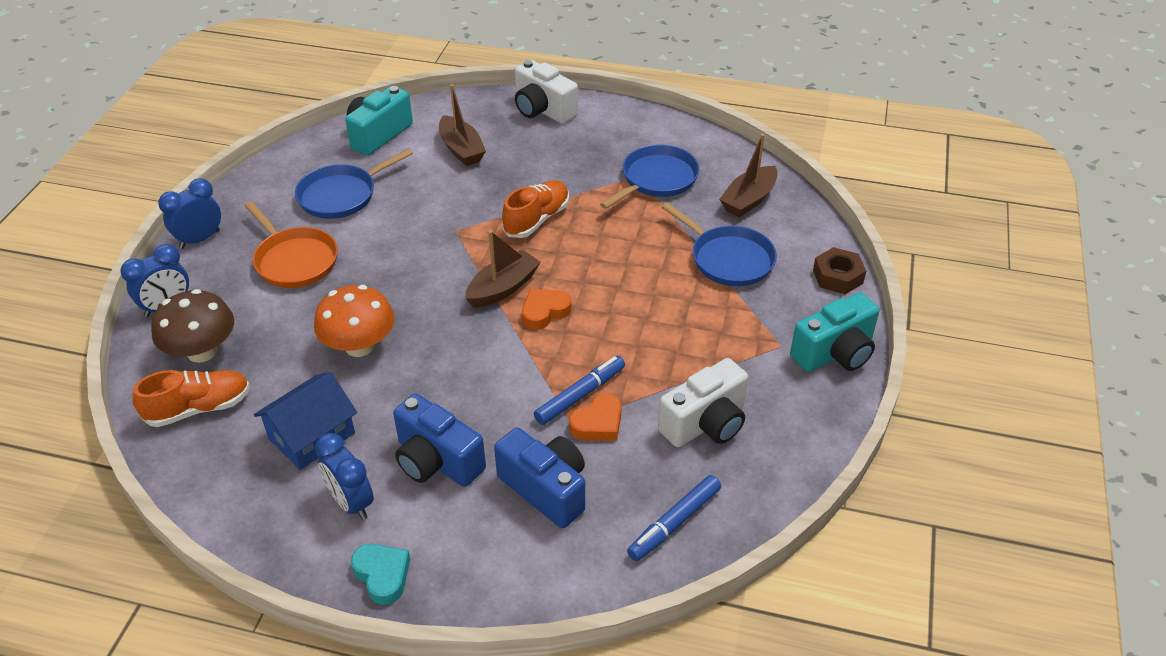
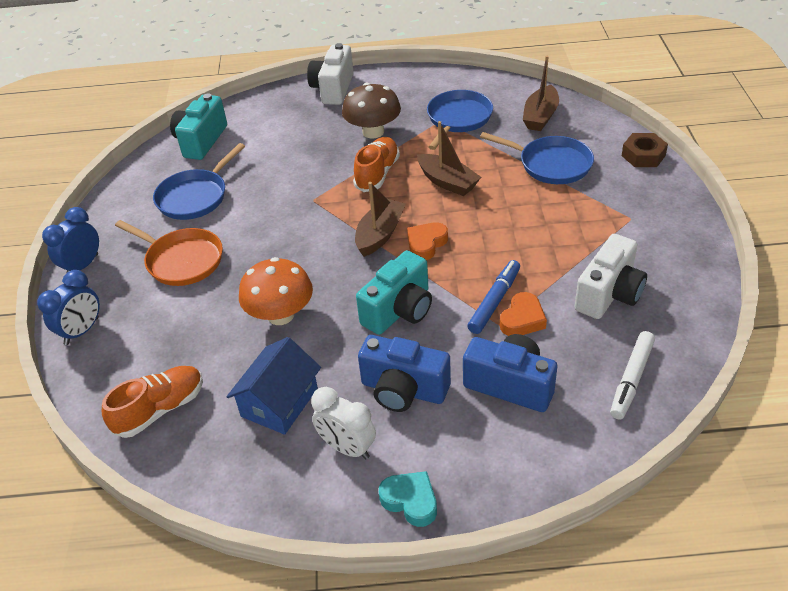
camera: 15 degrees left, 0 degrees up
brown mushroom [151,289,234,363] -> brown mushroom moved to [342,83,401,139]
blue clock [315,433,374,520] -> white clock [311,387,376,459]
brown boat [439,84,486,166] -> brown boat moved to [417,121,481,196]
white camera [515,60,578,124] -> white camera turned 75 degrees clockwise [307,43,354,105]
blue marker [627,475,721,561] -> white marker [610,331,655,419]
turquoise camera [790,292,880,372] -> turquoise camera moved to [356,250,432,335]

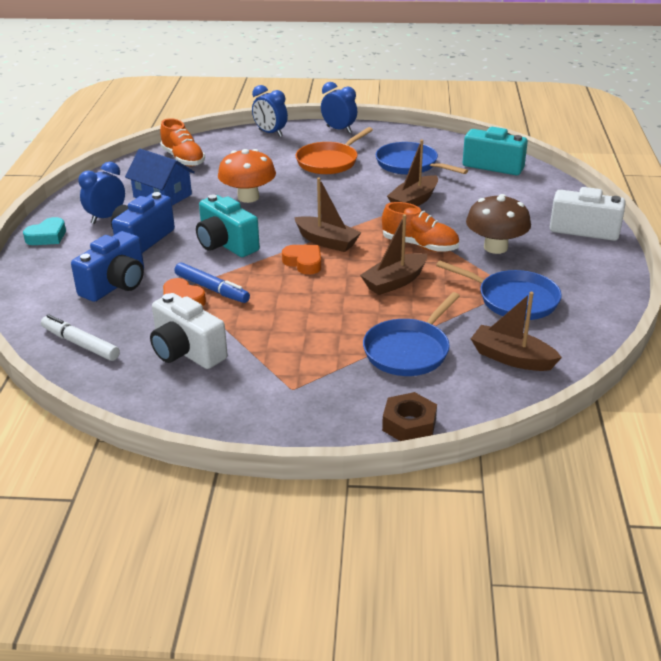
camera: 95 degrees right, 10 degrees down
white clock [311,387,376,459] -> blue clock [78,162,125,224]
none -> brown boat [387,139,438,206]

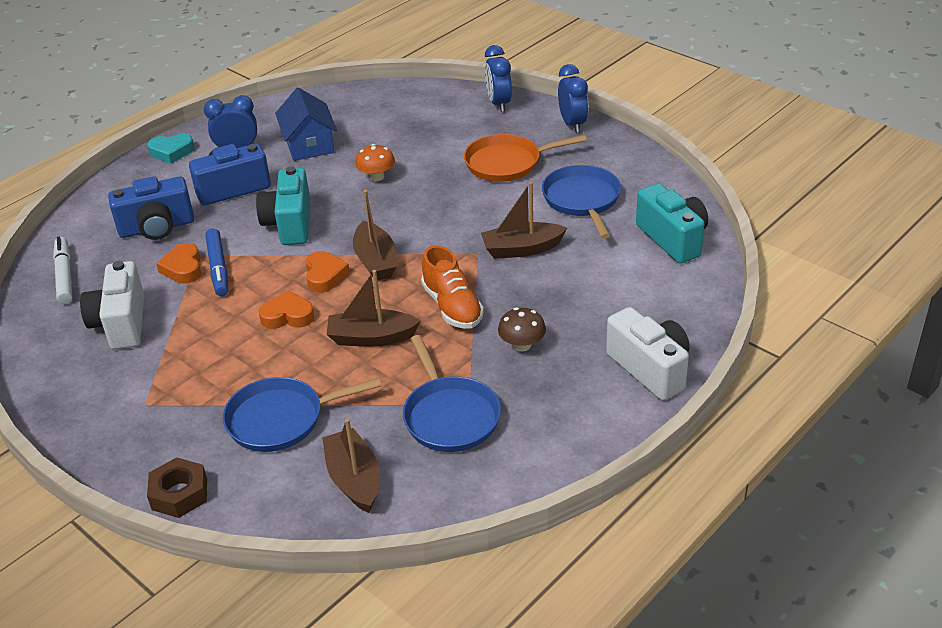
camera: 40 degrees right, 5 degrees up
orange shoe [160,118,205,166] -> none
orange mushroom [218,149,276,203] -> orange mushroom [355,144,395,181], size x0.60
brown mushroom [466,194,531,254] -> brown mushroom [498,307,546,351], size x0.60
none -> orange heart [259,290,315,329]

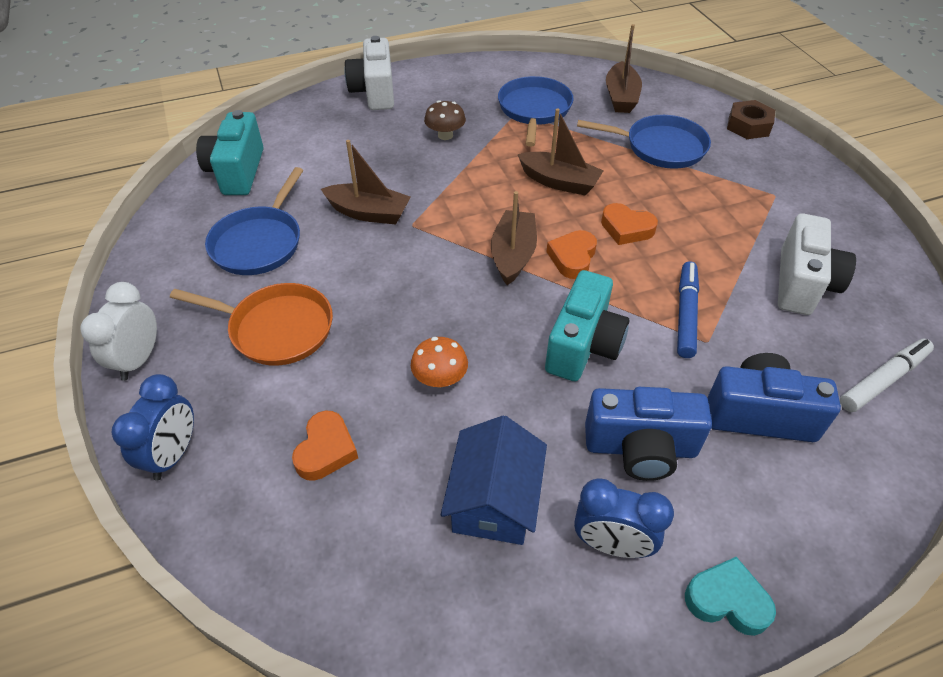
camera: 155 degrees left, 10 degrees up
white marker [53,237,72,304] -> white marker turned 135 degrees counterclockwise [840,339,934,412]
orange heart [156,243,201,284] -> orange heart moved to [292,411,358,481]
orange shoe [421,245,484,329] -> none
blue clock [558,64,588,133] -> white clock [80,282,157,381]

